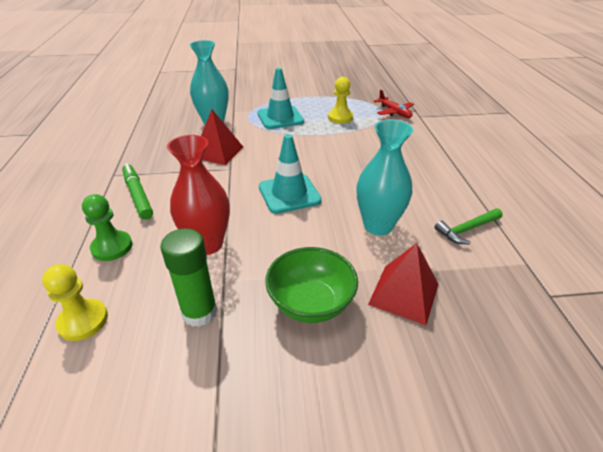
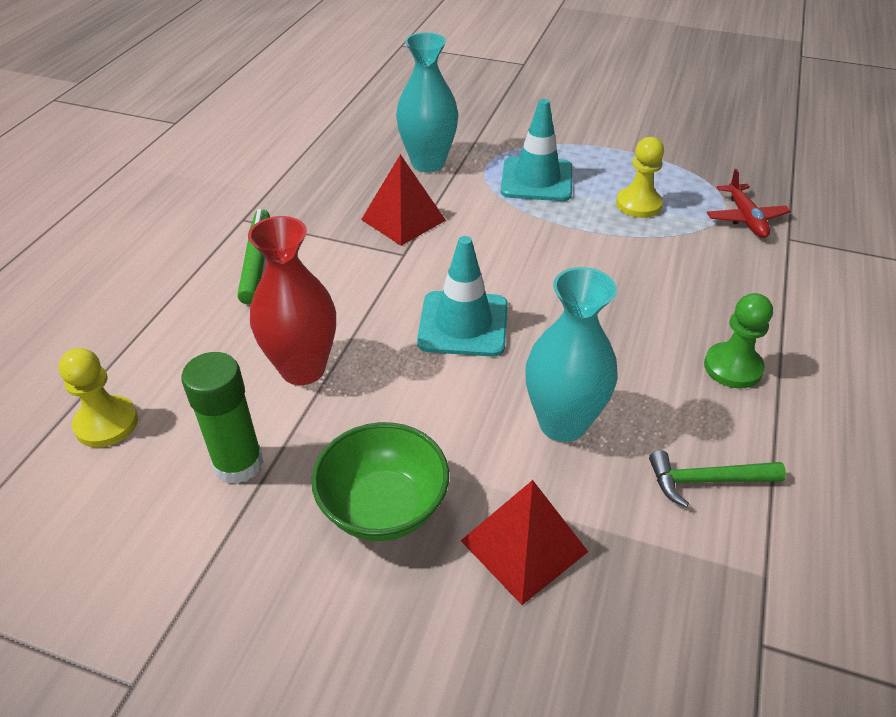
camera: 25 degrees right, 5 degrees up
green pawn [82,194,132,261] -> green pawn moved to [704,293,773,388]

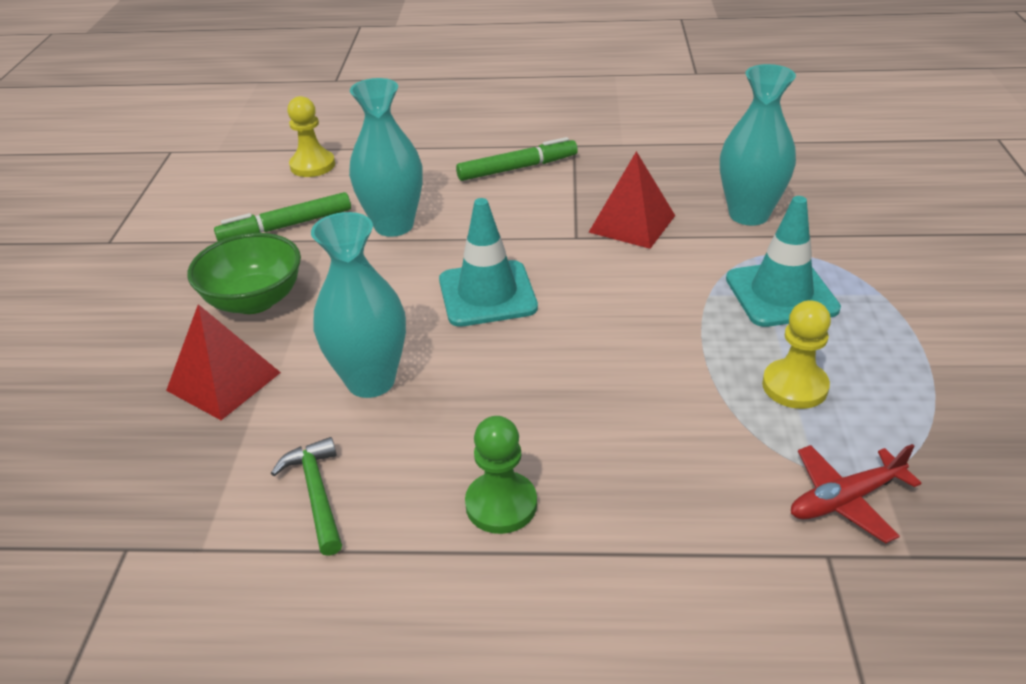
camera: 75 degrees right, 5 degrees down
green glue stick [181,352,263,484] -> green marker [214,192,351,241]
red vase [248,216,336,385] -> turquoise vase [349,78,423,237]

